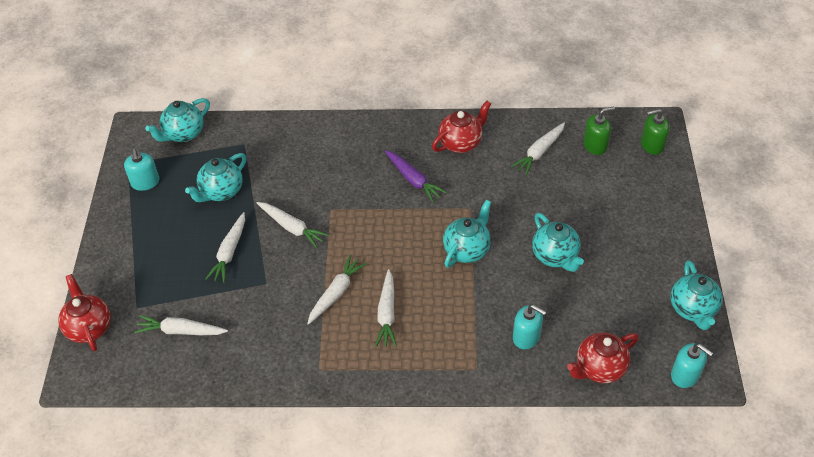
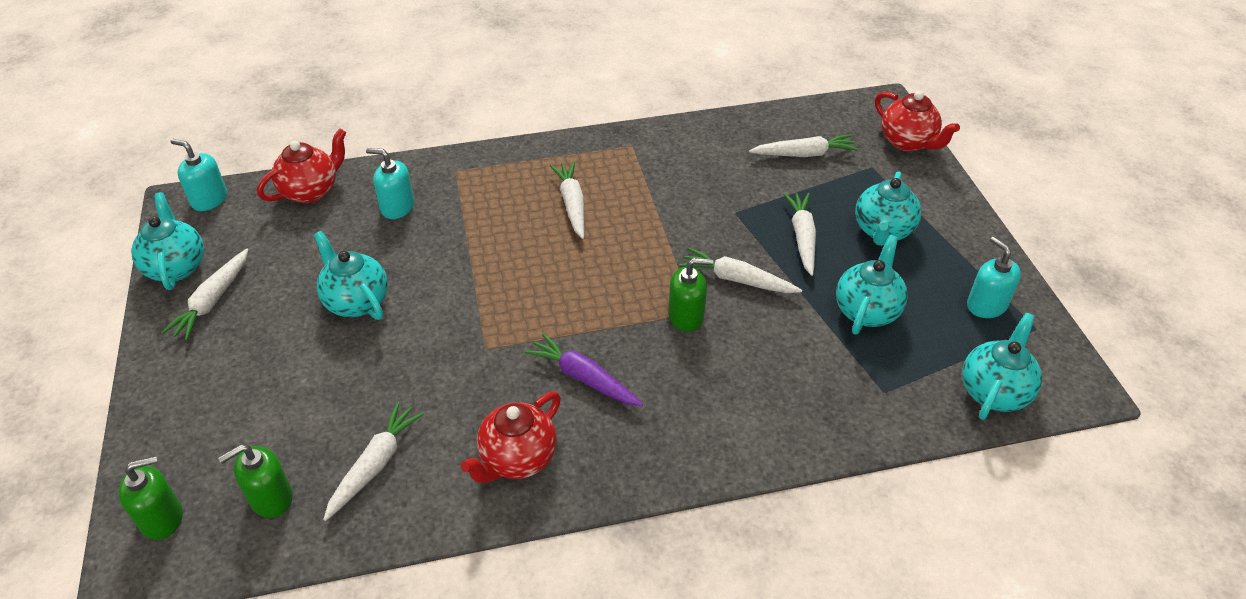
camera: 165 degrees right, 5 degrees down
white carrot [307,255,367,325] -> white carrot moved to [161,249,248,340]
turquoise teapot [443,200,491,268] -> turquoise teapot moved to [855,171,921,246]
none -> green soap dispenser [668,258,713,332]

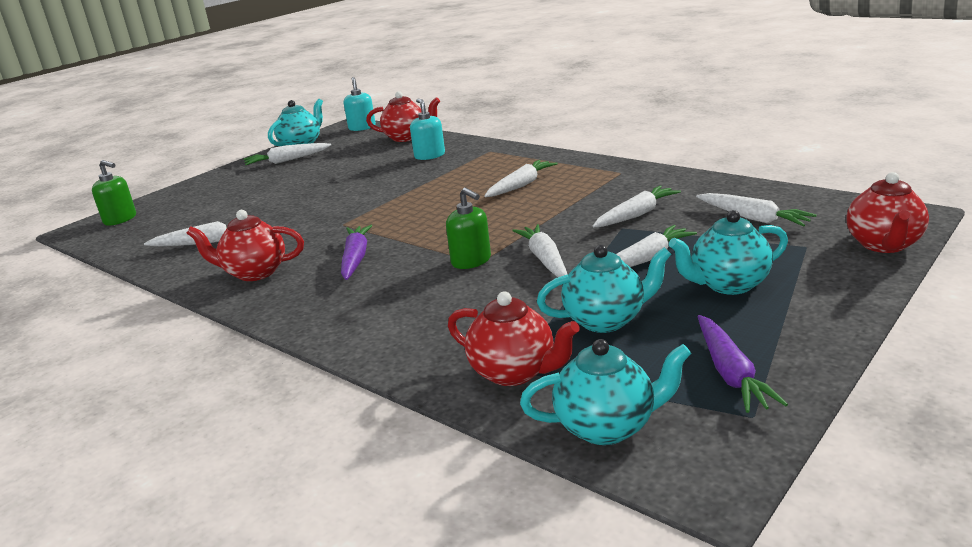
camera: 55 degrees right, 20 degrees down
green soap dispenser [218,444,293,518] -> none
turquoise teapot [314,231,388,320] -> none
turquoise soap dispenser [967,237,1021,318] -> purple carrot [697,315,788,413]
none -> red teapot [448,291,579,386]
none -> white carrot [593,185,681,227]

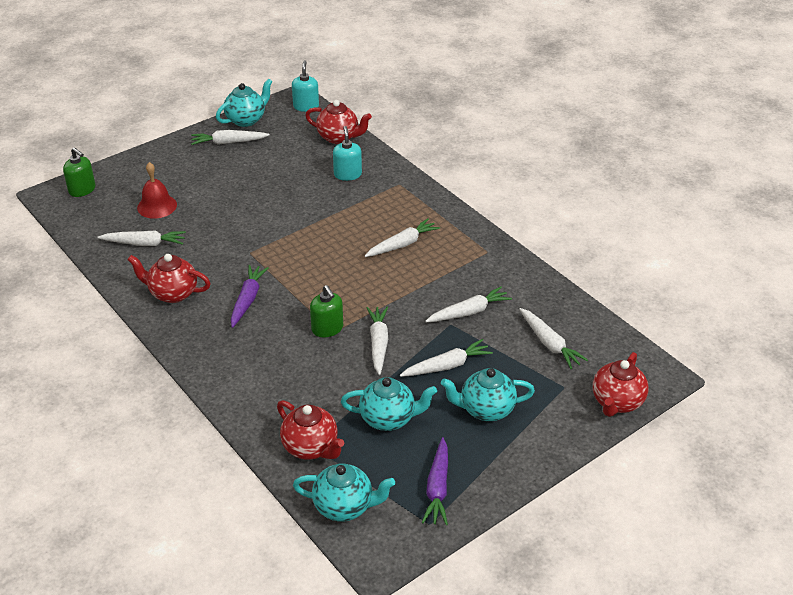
camera: 10 degrees right, 15 degrees up
none -> red bell [137,162,177,219]

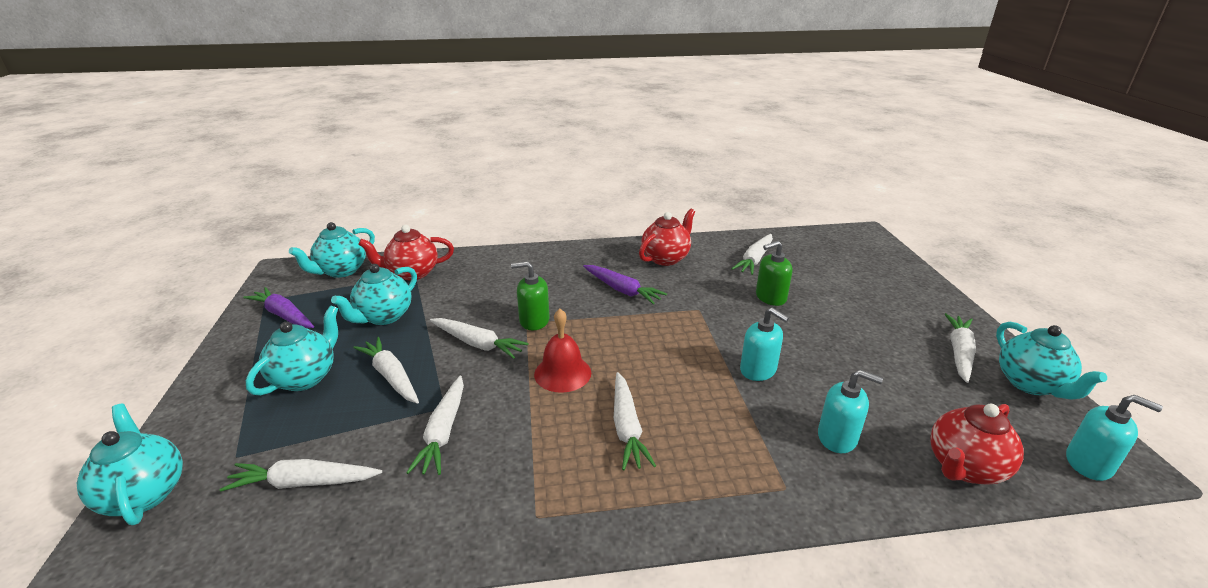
camera: 120 degrees right, 10 degrees down
green soap dispenser [63,147,95,197] -> green soap dispenser moved to [756,241,792,306]
red bell [137,162,177,219] -> red bell moved to [534,309,591,393]
white carrot [400,339,493,377] -> white carrot turned 135 degrees clockwise [353,337,419,404]
red teapot [593,352,649,417] -> turquoise teapot [76,404,183,525]
none -> turquoise soap dispenser [740,307,789,381]

